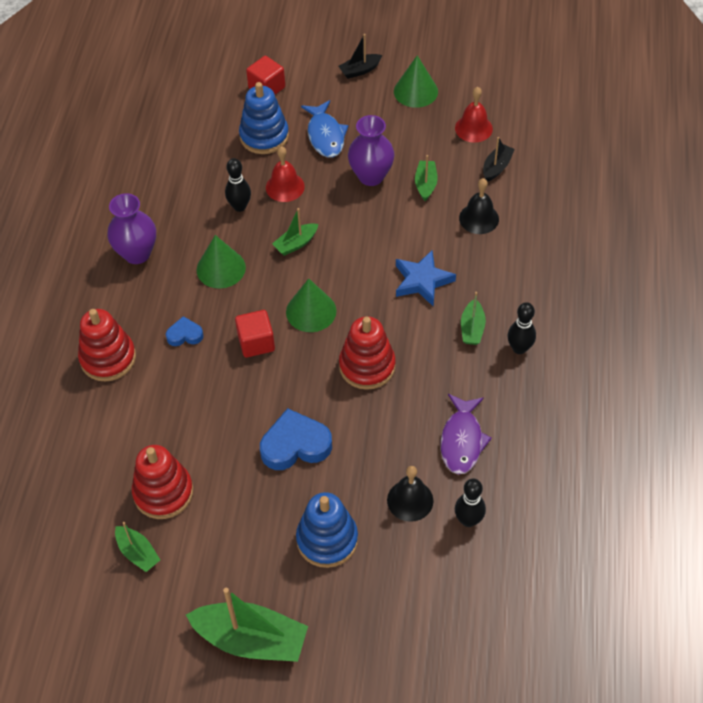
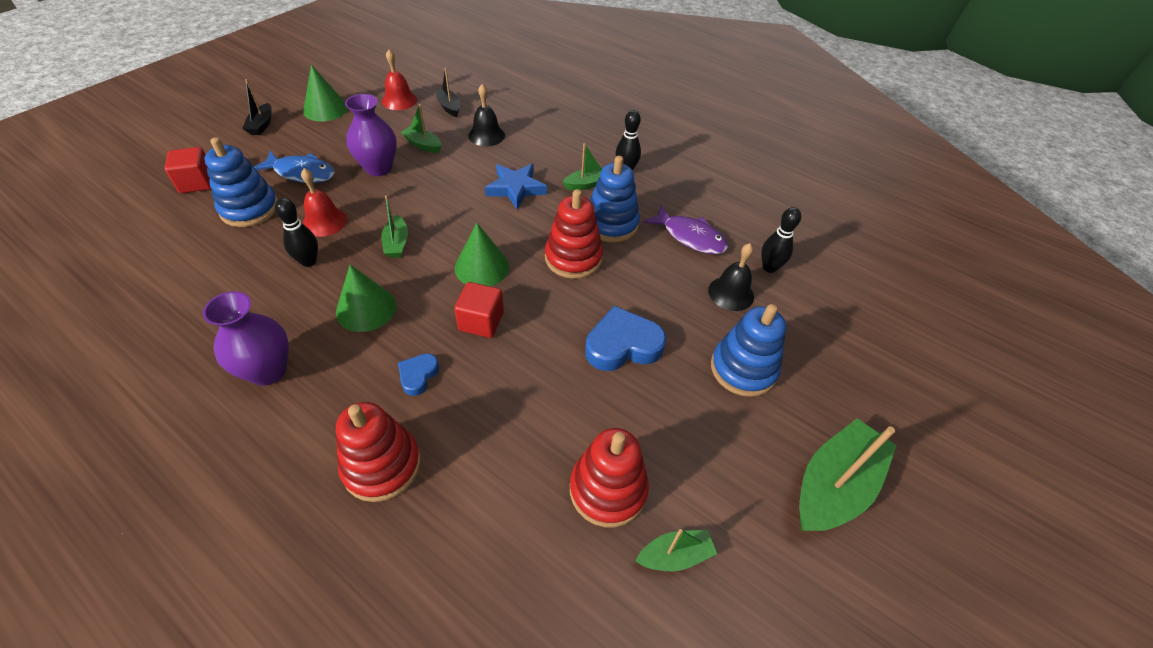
camera: 65 degrees left, 5 degrees down
blue heart [260,408,332,470] -> blue heart turned 60 degrees clockwise [585,306,667,371]
green boat [461,292,486,345] -> green boat turned 60 degrees counterclockwise [562,143,603,190]
none -> blue stacking toy [590,156,640,242]

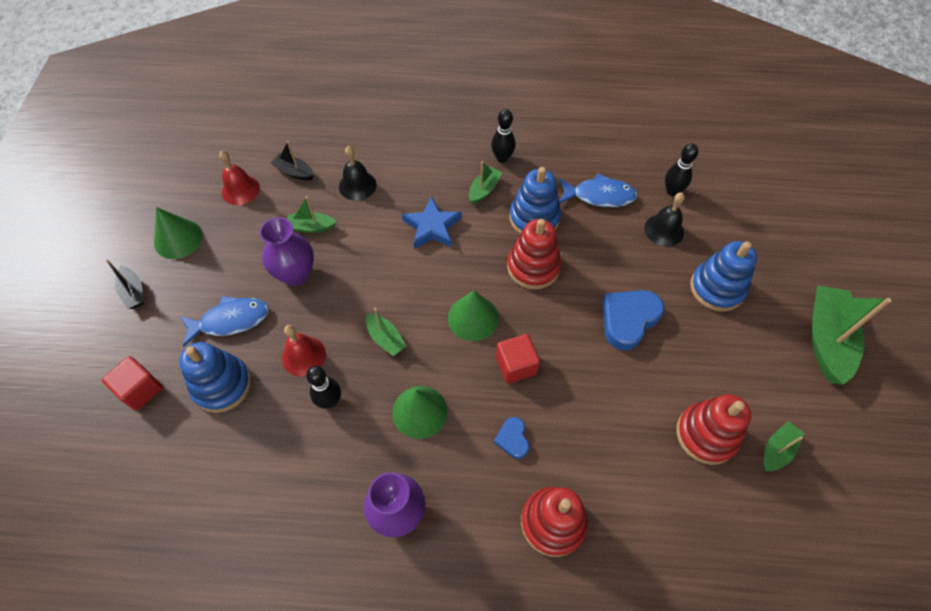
camera: 30 degrees left, 10 degrees up
purple fish [643,204,728,254] -> blue fish [559,173,637,207]

